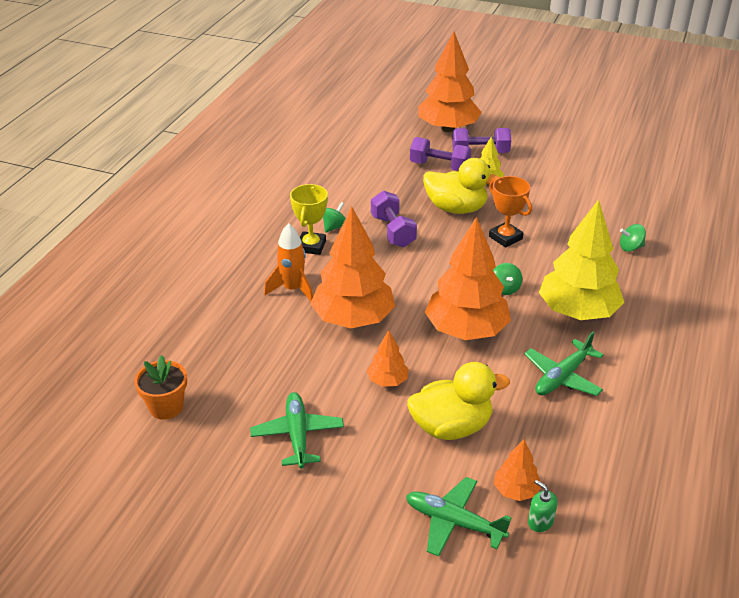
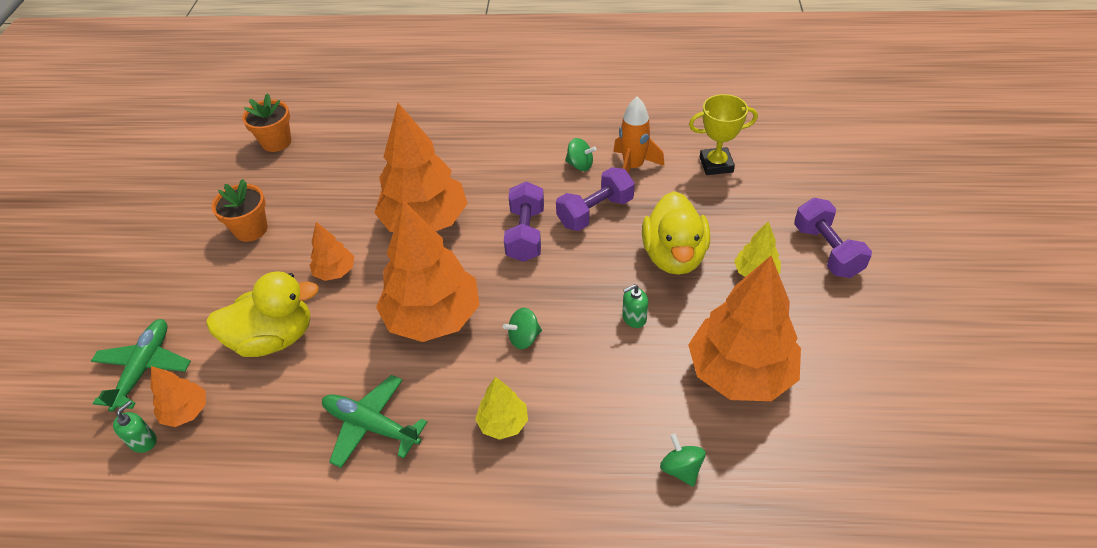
camera: 75 degrees right, 10 degrees up
green plane [250,392,344,468] -> orange flower pot [211,179,268,242]
orange rocket [264,223,313,301] -> orange rocket moved to [613,97,664,173]
yellow trophy [290,184,328,255] -> yellow trophy moved to [689,94,758,175]
yellow duck [407,362,510,440] -> yellow duck turned 75 degrees counterclockwise [206,271,319,357]
purple dumbbell [410,137,471,171] -> purple dumbbell moved to [504,181,544,262]
orange tree [418,31,482,132] -> orange tree moved to [688,256,801,401]
orange trophy [489,176,532,248] -> green soap dispenser [622,284,648,328]
yellow tree [539,199,624,320] -> yellow tree [475,377,528,440], size x0.47

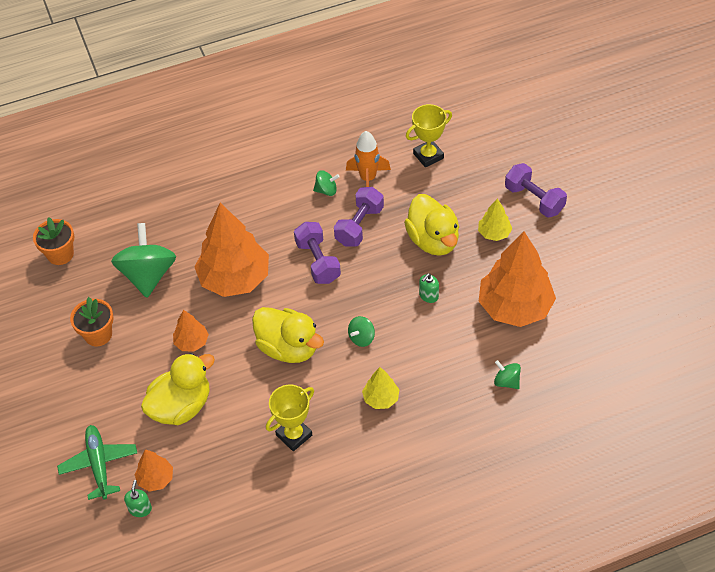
camera: 25 degrees left, 5 degrees up
green plane [322,375,427,468] -> yellow trophy [266,385,314,451]
orange tree [376,200,479,342] -> yellow duck [252,307,324,363]
none -> green spinning top [111,223,176,298]

